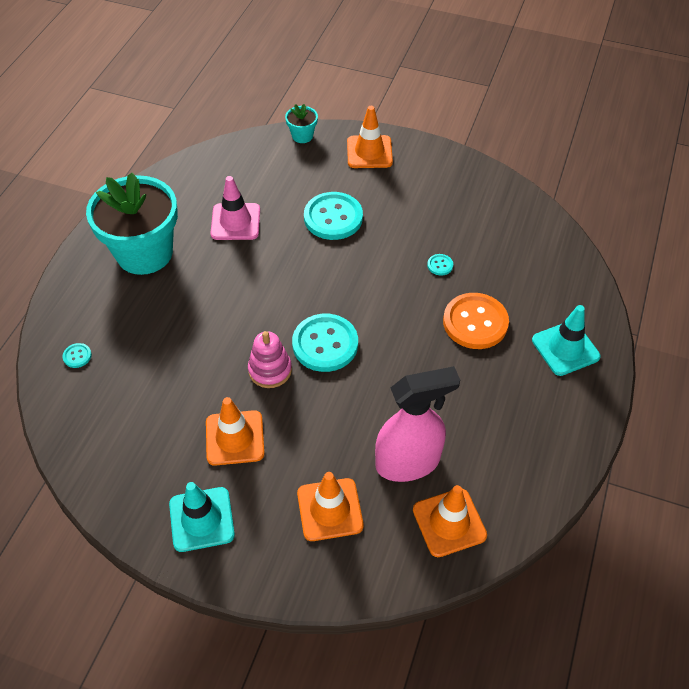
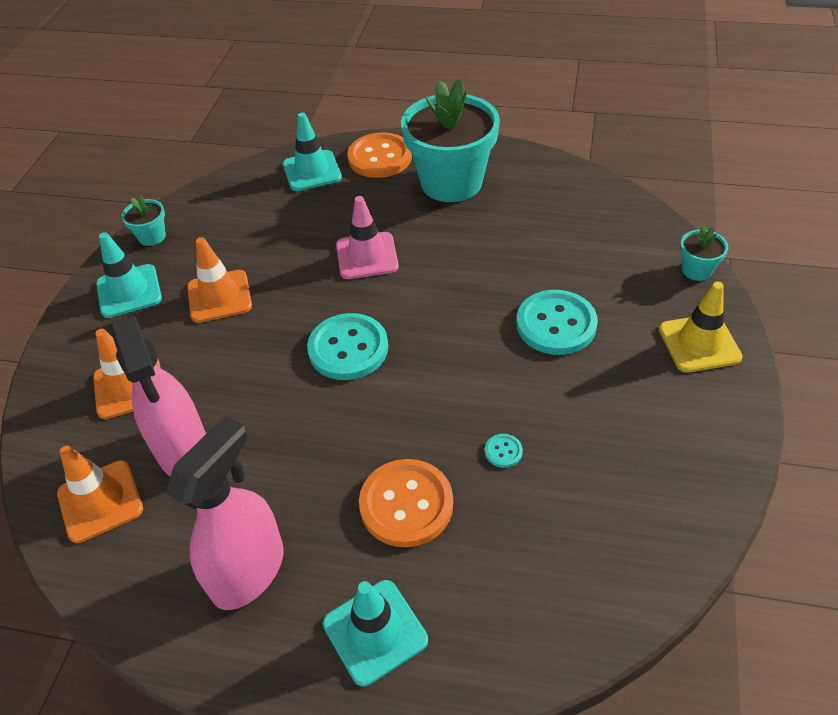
camera: 85 degrees right, 5 degrees down
turquoise button [63,343,92,368] -> turquoise traffic cone [283,112,342,191]
pink traffic cone [211,176,260,240] -> pink traffic cone moved to [336,196,399,279]
pink stacking toy [248,331,292,388] -> none
orange traffic cone [347,106,393,168] -> yellow traffic cone [659,282,743,373]
none -> turquoise flower pot [121,195,166,246]
none -> pink spray bottle [166,416,284,610]
none -> orange button [347,132,412,178]

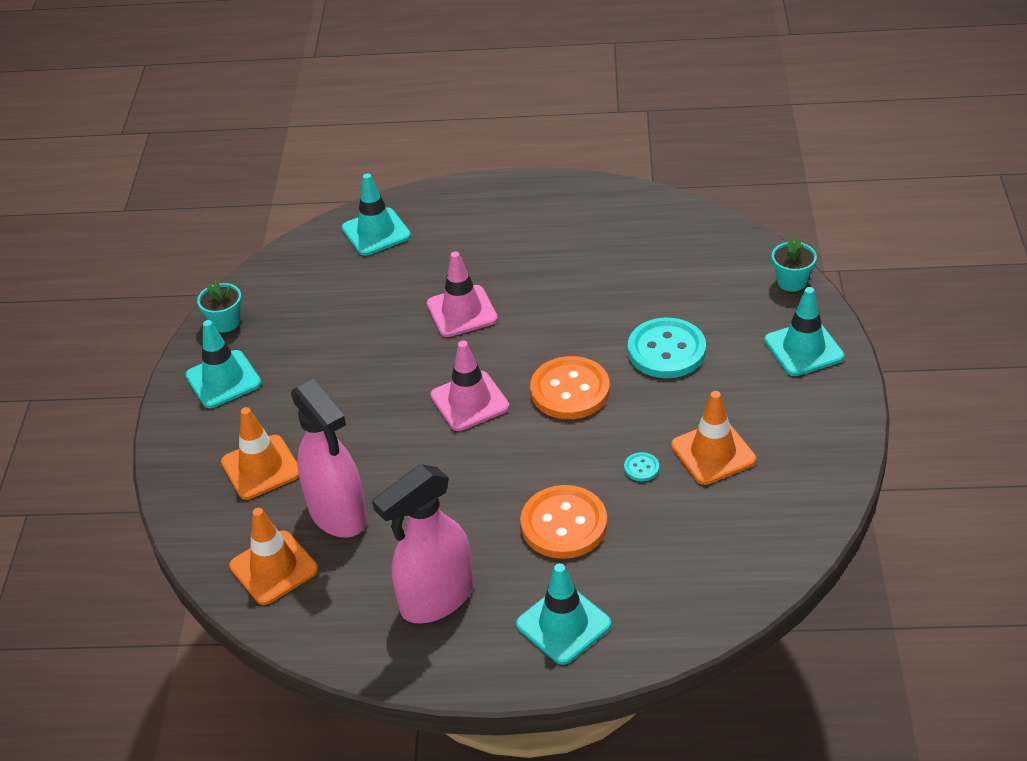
camera: 10 degrees left, 5 degrees down
pink spray bottle [166,416,284,610] -> pink spray bottle turned 150 degrees counterclockwise [372,464,473,624]
orange traffic cone [187,237,252,323] -> orange traffic cone moved to [671,391,756,485]
turquoise button [307,313,388,380] -> pink traffic cone [430,341,510,431]
orange button [347,132,412,178] -> orange button moved to [530,356,610,419]
turquoise flower pot [401,79,500,202] -> none
yellow traffic cone [659,282,743,373] -> turquoise traffic cone [764,287,844,376]

